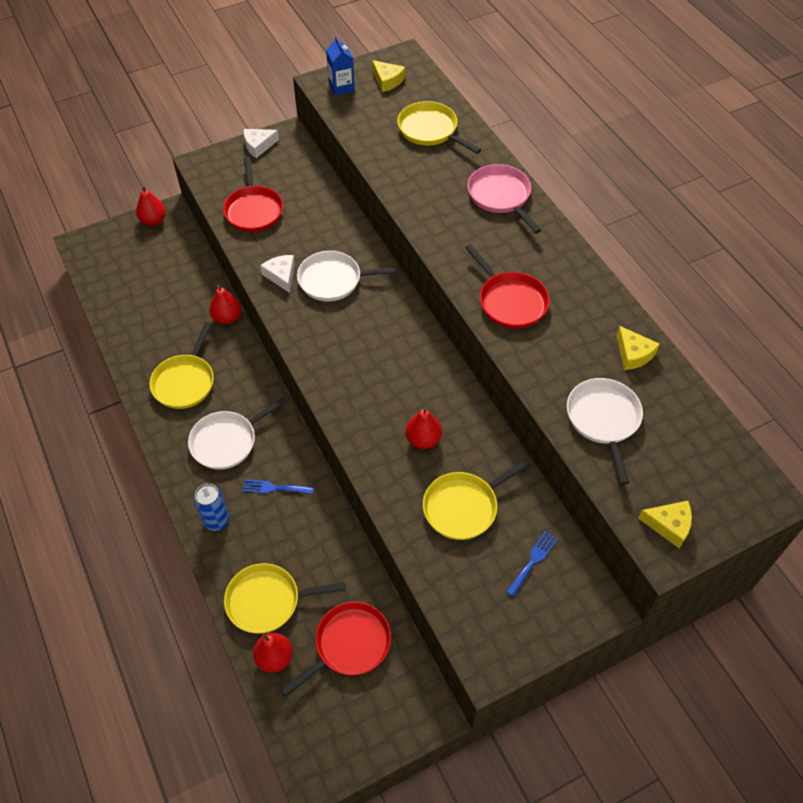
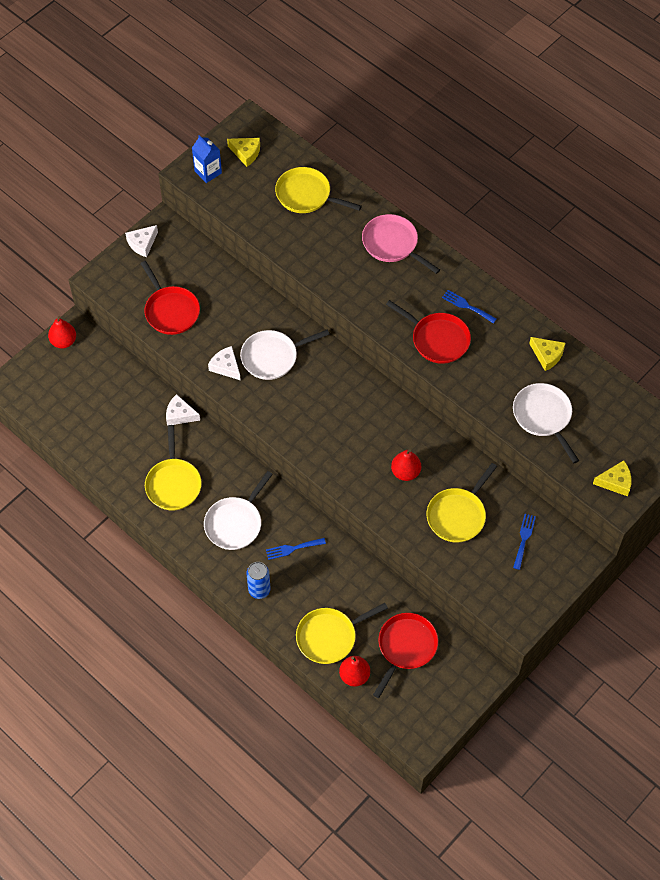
camera: 20 degrees left, 5 degrees up
red pear [209,285,241,324] -> white cheese [166,394,200,426]
none -> blue fork [442,290,496,323]

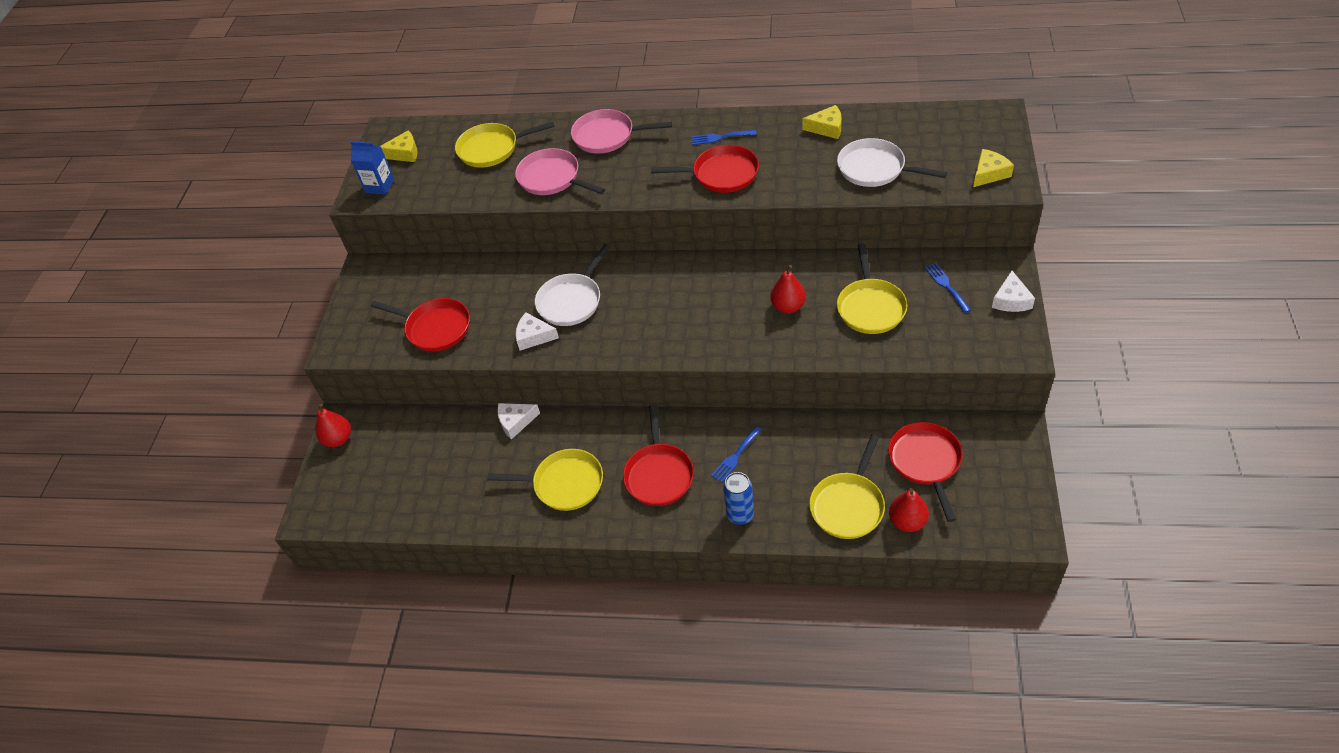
camera: 30 degrees left, 10 degrees down
white cheese [125,225,158,257] -> white cheese moved to [992,271,1035,312]
yellow pan [145,425,202,510] -> yellow pan turned 45 degrees counterclockwise [487,449,603,511]
white pan [204,471,273,550] -> red pan [623,404,694,506]
none -> pink pan [515,148,605,195]

